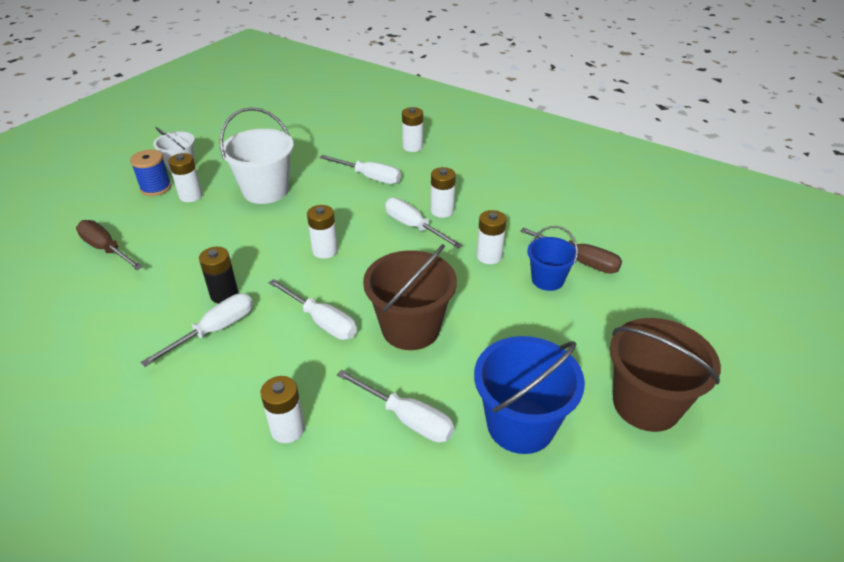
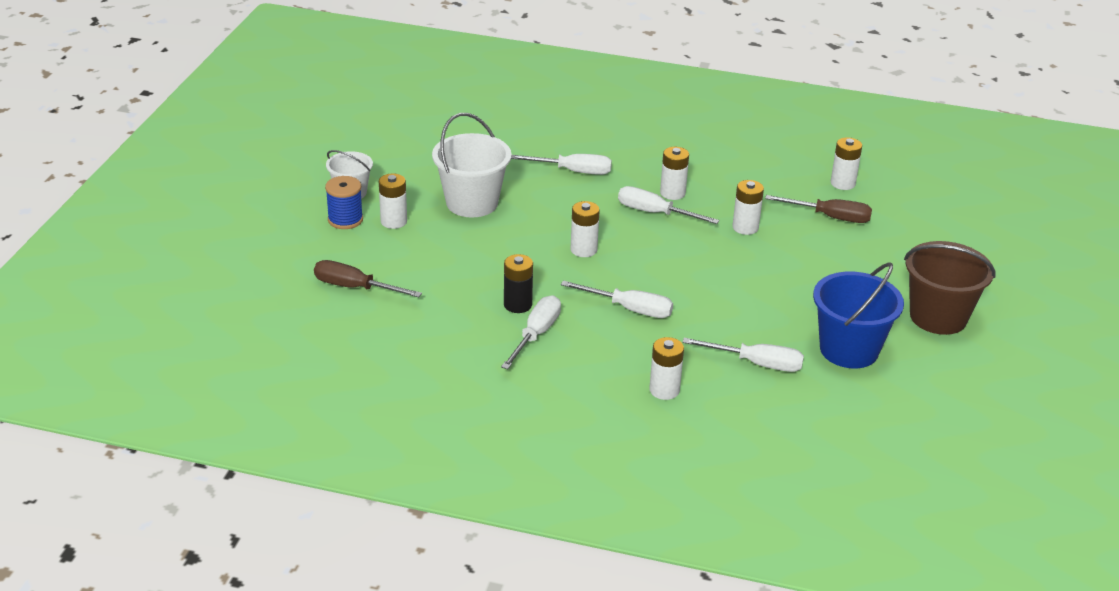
camera: 20 degrees left, 5 degrees down
brown bucket [363,244,457,350] -> none
white battery [402,107,423,152] -> white battery moved to [831,137,862,190]
blue bucket [527,226,578,291] -> none

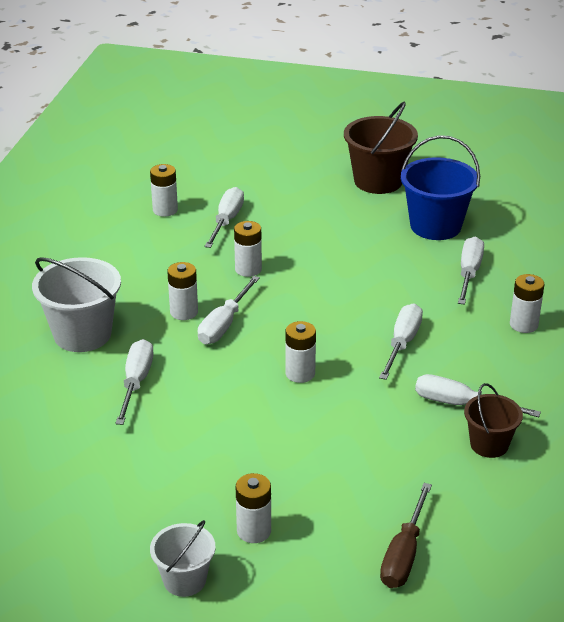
camera: 90 degrees left, 0 degrees up
blue spool [325,176,363,229] -> none
white bucket [432,113,512,218] -> white bucket moved to [32,257,121,352]
black battery [504,254,533,313] -> none
brown screwdriver [765,195,872,223] -> white screwdriver [204,187,244,248]
none -> brown bucket [464,383,523,458]

